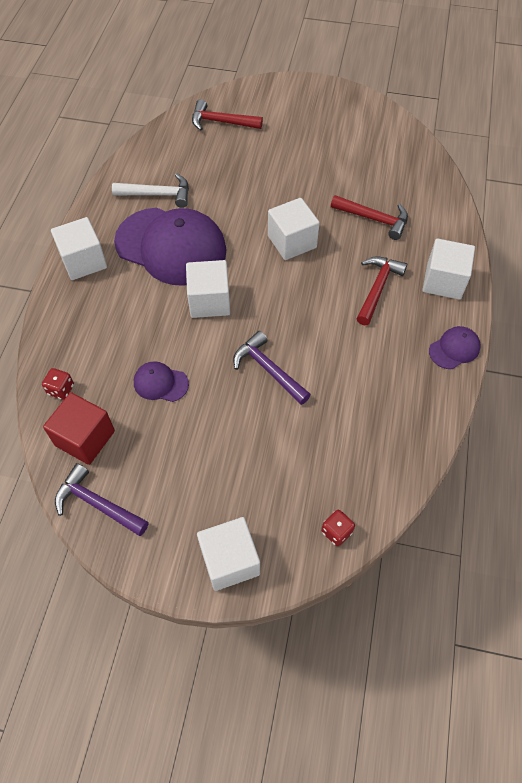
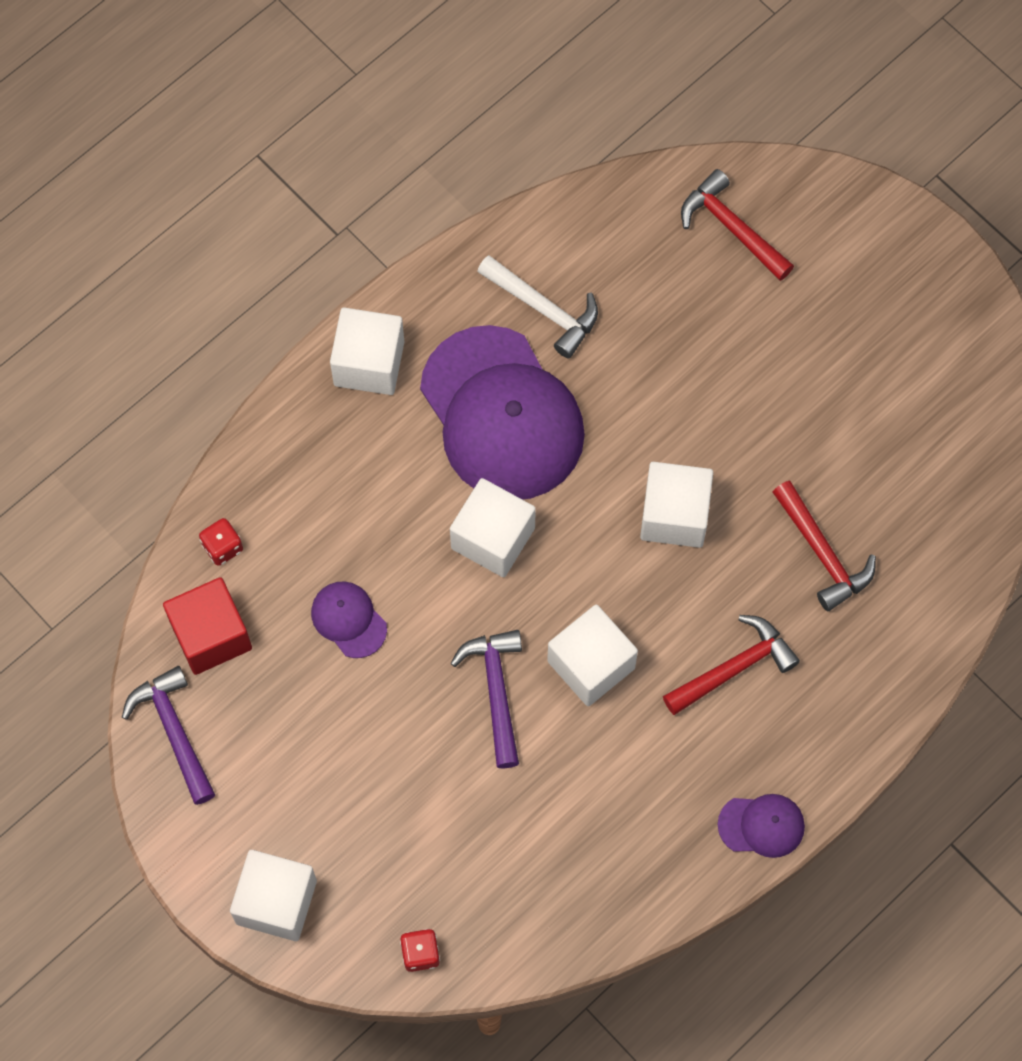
camera: 35 degrees right, 10 degrees up
white cube [422,238,475,300] -> white cube moved to [547,605,638,706]

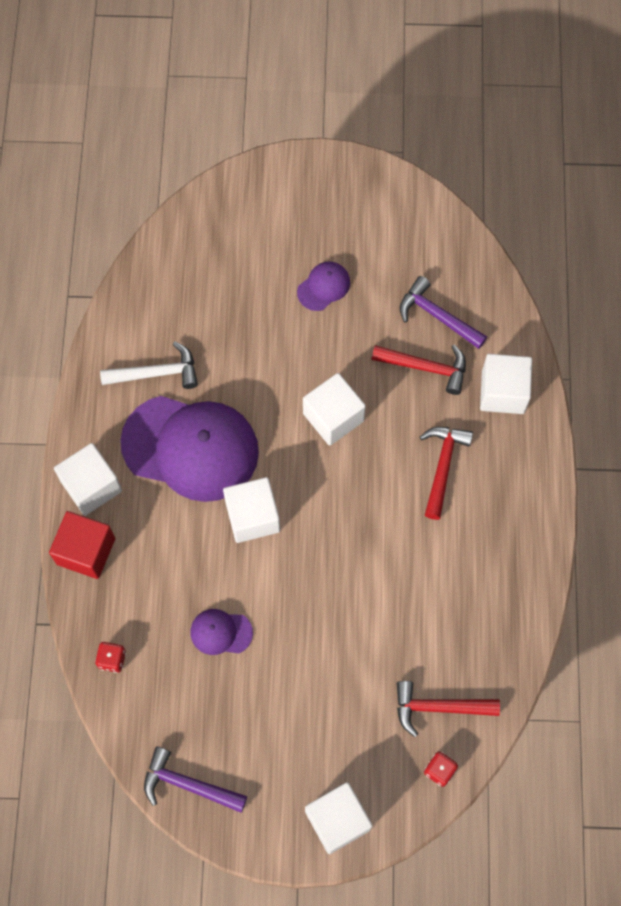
camera: 45 degrees left, 0 degrees up
red cube [163,577,252,675] -> red cube moved to [49,511,115,579]
purple hammer [451,630,522,768] -> purple hammer moved to [400,276,487,349]
white cube [547,605,638,706] -> white cube moved to [480,354,532,414]
red hammer [681,169,794,281] -> red hammer moved to [397,681,500,737]
purple cap [718,794,805,858] -> purple cap moved to [297,261,350,311]

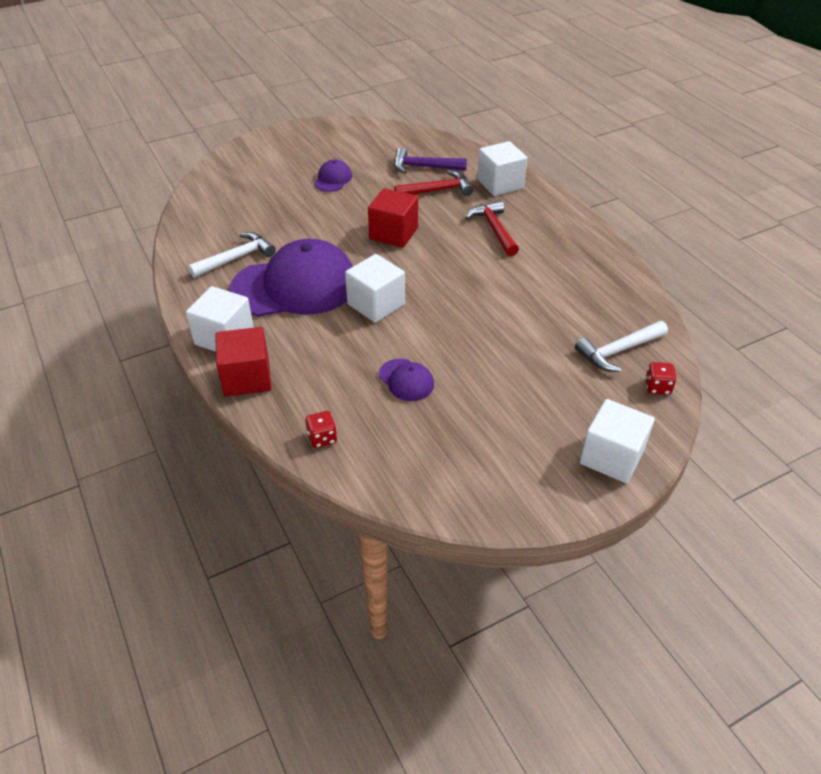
camera: 30 degrees left, 25 degrees down
purple hammer [144,747,247,813] -> none
purple cap [190,609,253,655] -> purple cap turned 105 degrees counterclockwise [379,359,434,401]
white cube [303,373,366,446] -> red cube [368,188,418,247]
red hammer [397,681,500,737] -> white hammer [575,321,668,372]

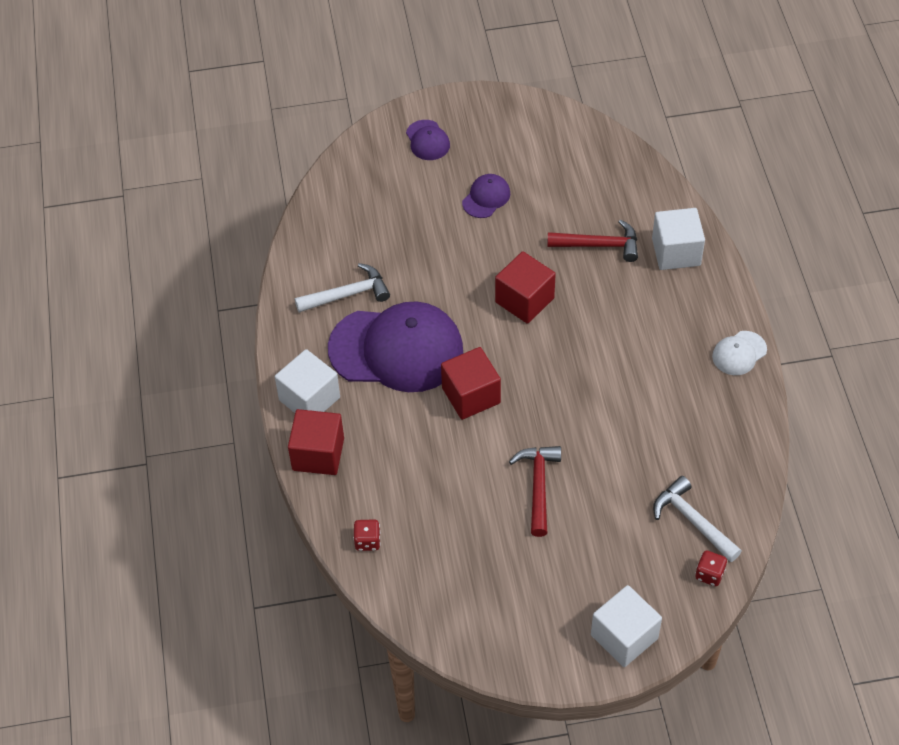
camera: 20 degrees right, 10 degrees up
white cube [345,254,405,323] -> red cube [441,347,501,420]
purple cap [379,359,434,401] -> purple cap moved to [406,120,450,160]
purple hammer [394,147,467,174] -> none
red hammer [465,200,519,256] -> red hammer moved to [509,446,561,537]
white hammer [575,321,668,372] -> white hammer turned 60 degrees clockwise [653,476,742,562]
none -> white cap [712,331,767,375]

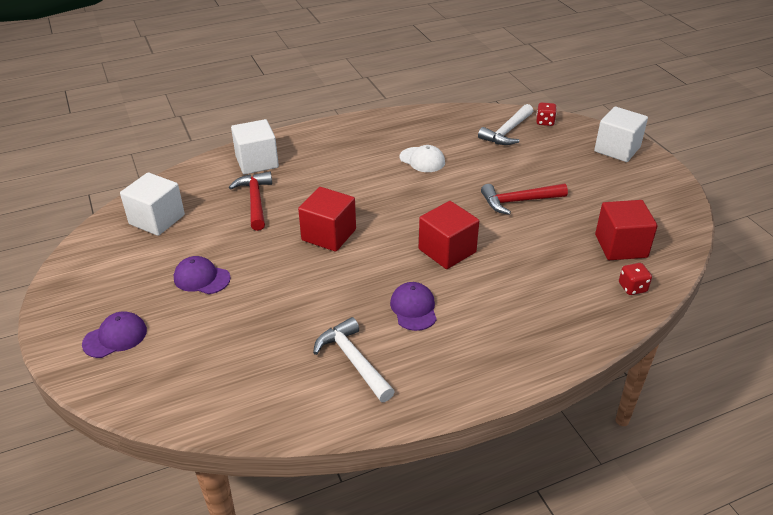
camera: 105 degrees left, 15 degrees down
white cube [275,349,340,413] -> white cube moved to [120,172,185,236]
red cube [288,409,344,475] -> red cube moved to [595,200,658,260]
purple cap [328,301,463,392] -> purple cap [390,282,437,331], size x0.43
white cap [712,331,767,375] -> white cap moved to [400,145,445,172]

